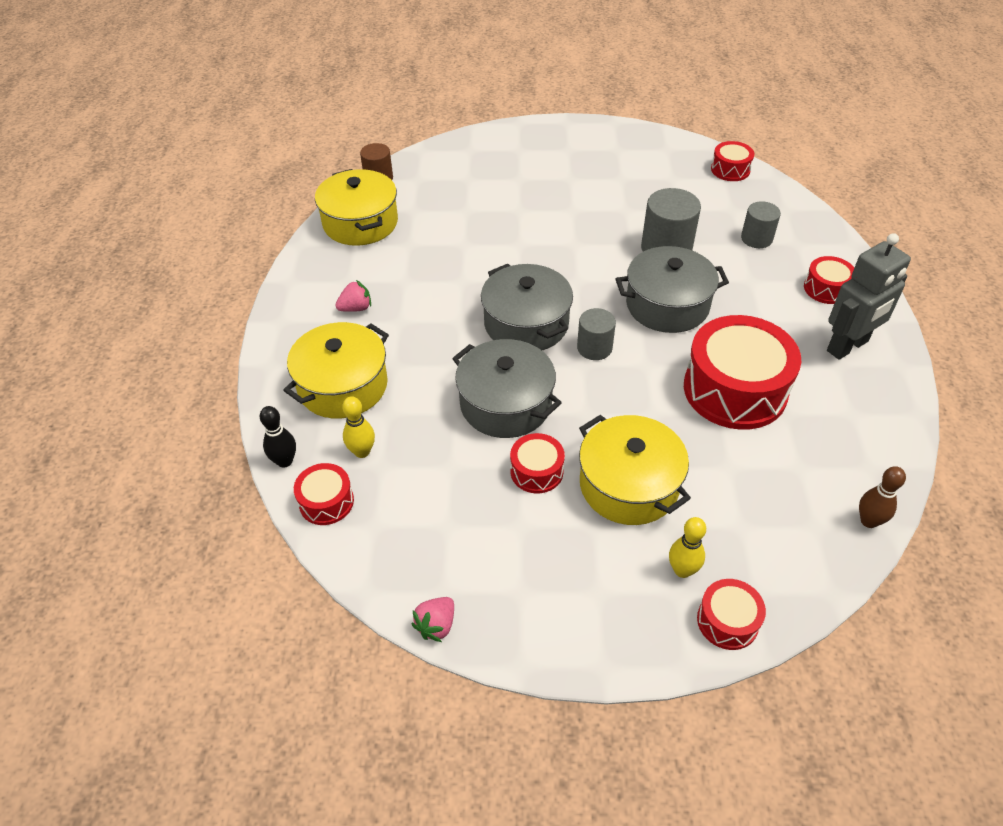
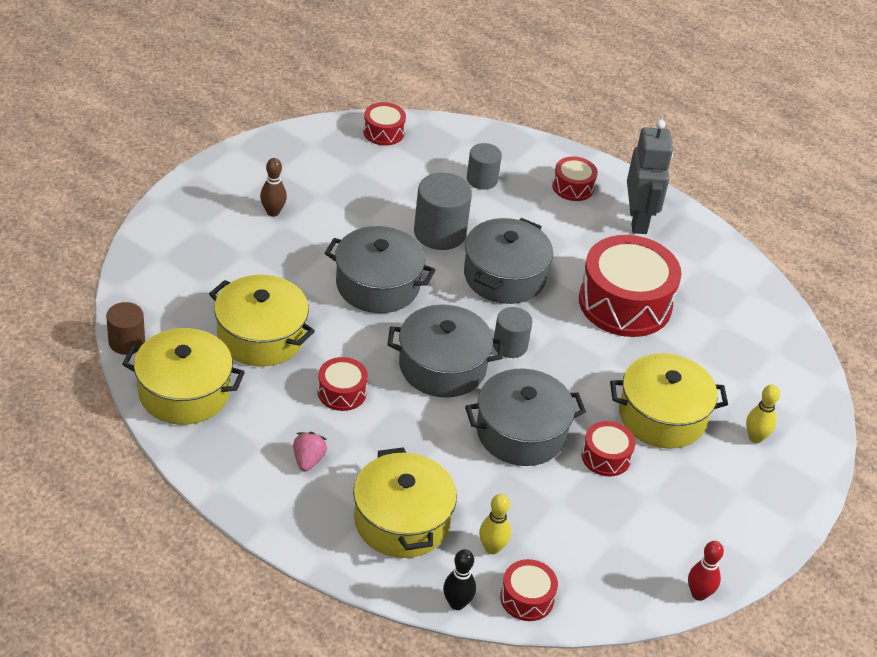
camera: 60 degrees left, 5 degrees down
pink strawberry [411,597,454,642] -> red bowling pin [688,541,724,601]
red drum [697,579,766,650] -> red drum moved to [318,357,368,411]
brown bowling pin [859,466,906,528] -> brown bowling pin moved to [260,158,287,217]
none -> yellow pot [209,275,315,366]
none -> grey pot [325,226,435,313]

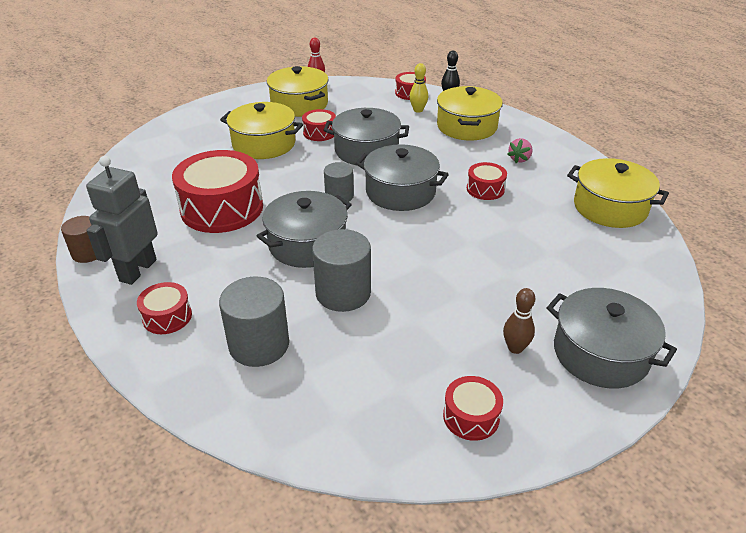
camera: 155 degrees left, 5 degrees down
brown cylinder [106,302,145,355] -> brown cylinder moved to [61,216,97,263]
yellow pot [209,275,315,366] -> yellow pot moved to [267,66,329,117]
grey pot [325,226,435,313] -> grey pot moved to [546,288,677,388]
red drum [363,102,406,146] -> red drum moved to [443,376,503,441]
grey cylinder [467,143,502,190] -> grey cylinder [219,277,289,367], size x1.60
yellow bowling pin [746,384,780,443] -> none

